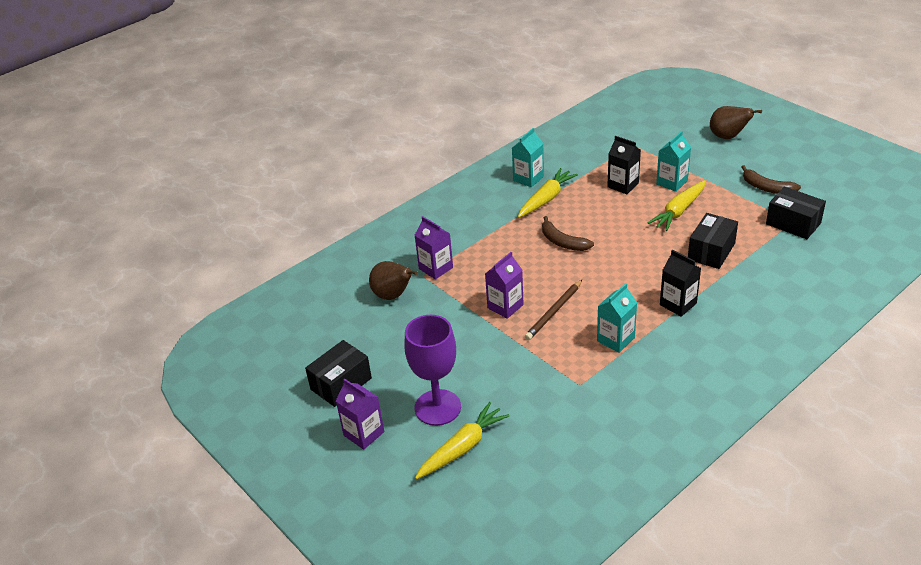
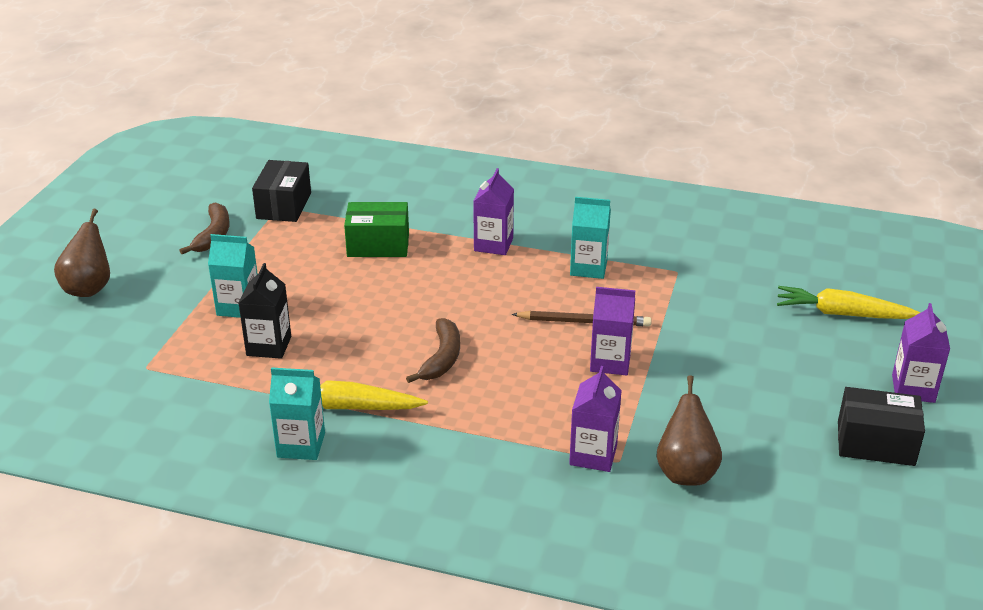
camera: 125 degrees left, 5 degrees down
purple goblet [405,315,461,426] -> none
yellow carrot [647,180,706,231] -> none
black carton [660,250,701,317] -> purple carton [473,168,514,255]
black box [688,213,738,269] -> green box [344,202,409,257]

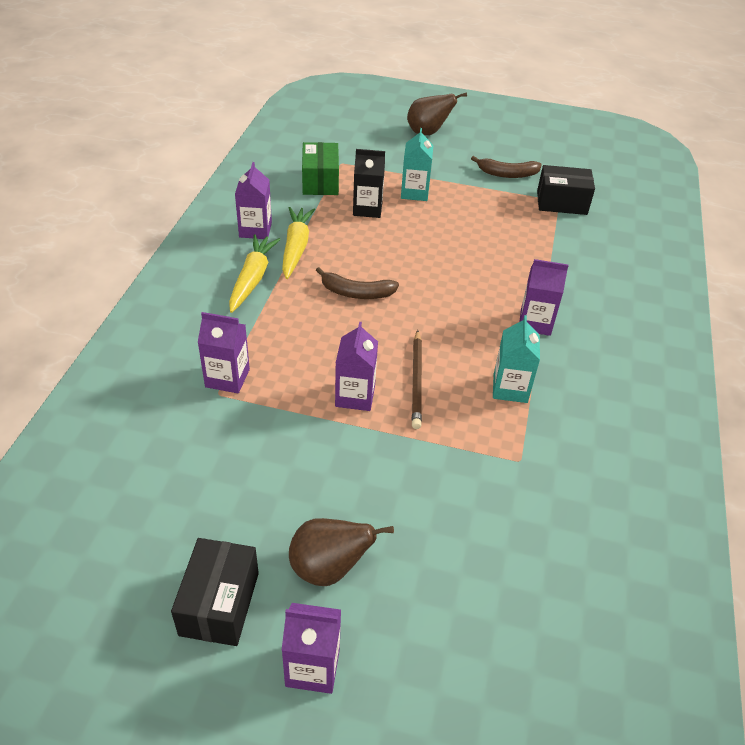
camera: 85 degrees right, 10 degrees up
turquoise carton [269,367,325,460] -> purple carton [235,162,272,239]
green box [344,202,409,257] -> green box moved to [302,142,339,195]
brown pear [657,375,722,486] -> brown pear moved to [289,518,394,586]
yellow carrot [777,286,921,319] -> yellow carrot moved to [229,234,281,313]

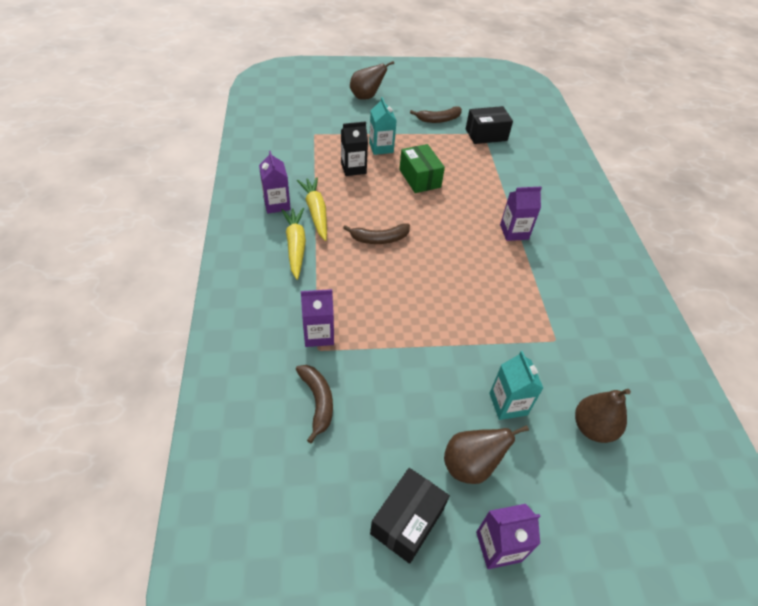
camera: 20 degrees left, 5 degrees up
black box [171,538,259,646] -> black box turned 45 degrees clockwise [370,468,450,564]
green box [302,142,339,195] -> green box moved to [399,144,445,193]
purple carton [335,322,378,411] -> none
brown pencil [412,330,422,429] -> none
turquoise carton [493,315,540,403] -> turquoise carton moved to [489,351,543,420]
none -> brown banana [296,365,333,443]
none -> brown pear [575,389,631,443]

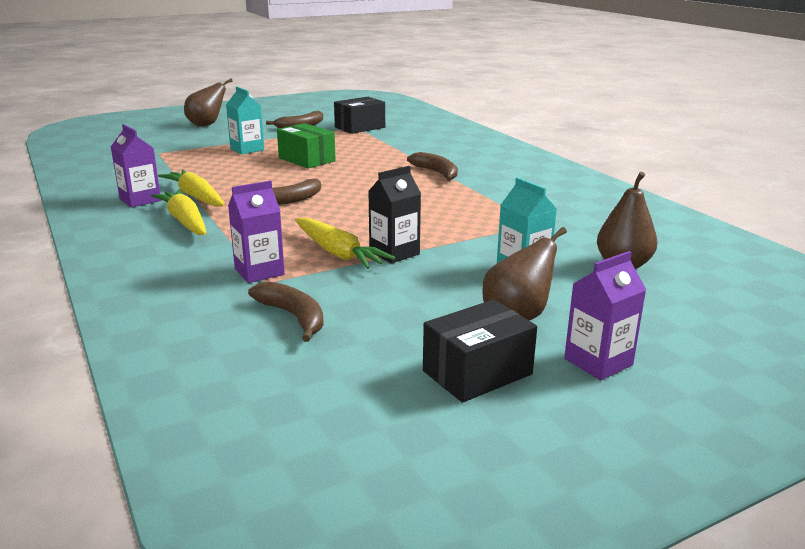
camera: 20 degrees left, 25 degrees down
black carton [341,121,368,176] -> black carton moved to [368,166,421,263]
black box [370,468,450,564] -> black box turned 45 degrees clockwise [423,300,537,403]
purple carton [500,187,542,241] -> brown banana [407,152,458,181]
none -> yellow carrot [295,218,395,269]

